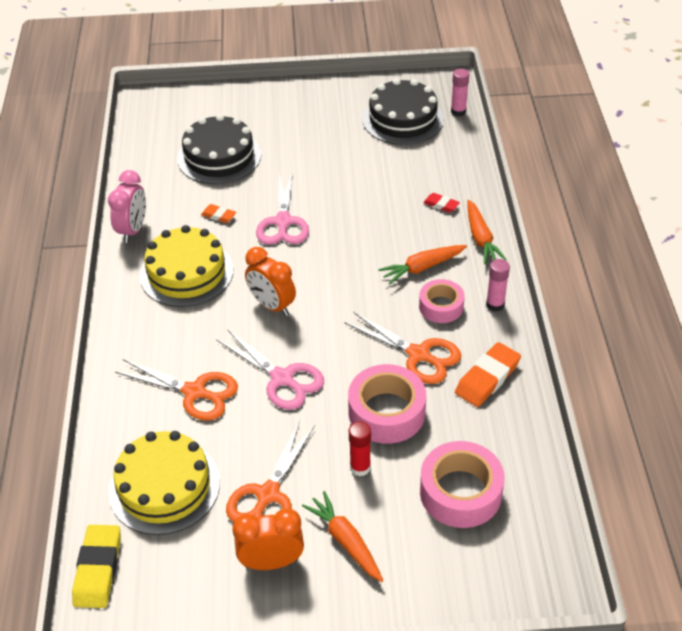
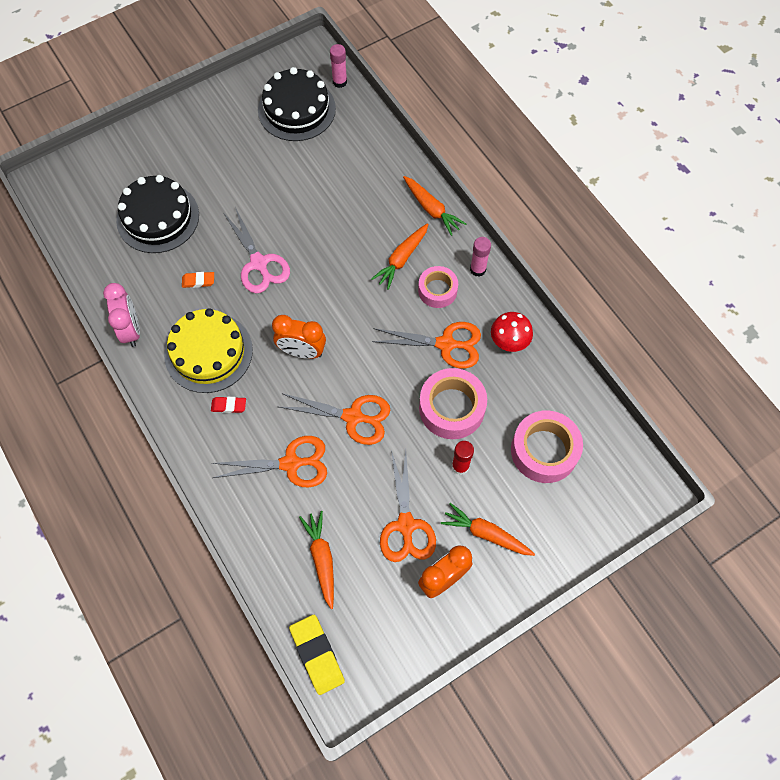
camera: 30 degrees left, 20 degrees up
yellow cake [109,431,220,535] -> orange carrot [299,511,334,609]
pink scissors [216,329,324,410] -> orange scissors [279,393,390,445]
red eraser [423,193,460,213] -> red eraser moved to [211,397,246,413]
orange eraser [455,342,521,407] -> red mushroom [491,312,533,352]

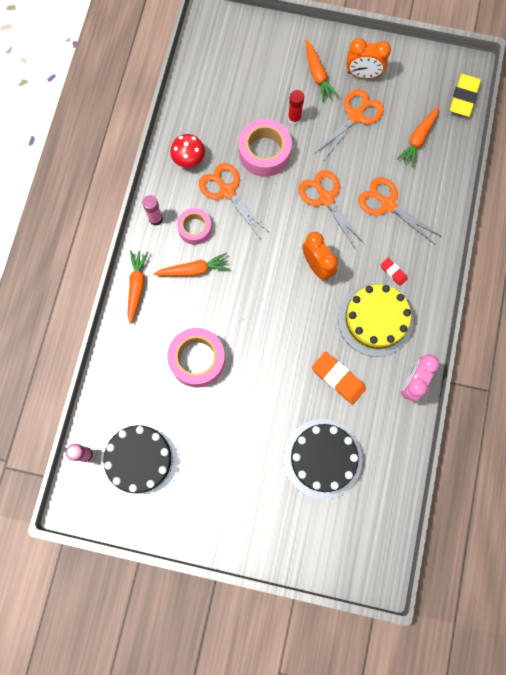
camera: 135 degrees left, 10 degrees up
orange eraser [182,272,214,288] -> orange eraser [312,352,366,404], size x1.85
pink scissors [223,207,290,293] -> none
pink tape [511,410,583,483] -> pink tape moved to [167,328,225,387]

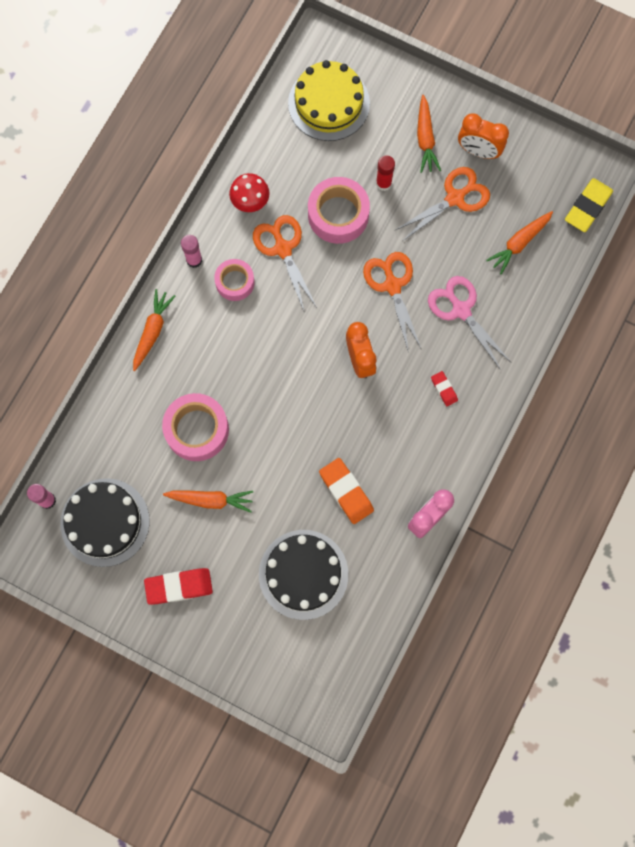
camera: 15 degrees right, 0 degrees up
orange carrot [154,253,230,276] -> orange carrot moved to [163,491,253,513]
yellow cake [338,284,414,357] -> yellow cake moved to [288,60,370,141]
orange scissors [358,177,442,244] -> pink scissors [428,276,511,370]
none -> red eraser [144,568,213,605]

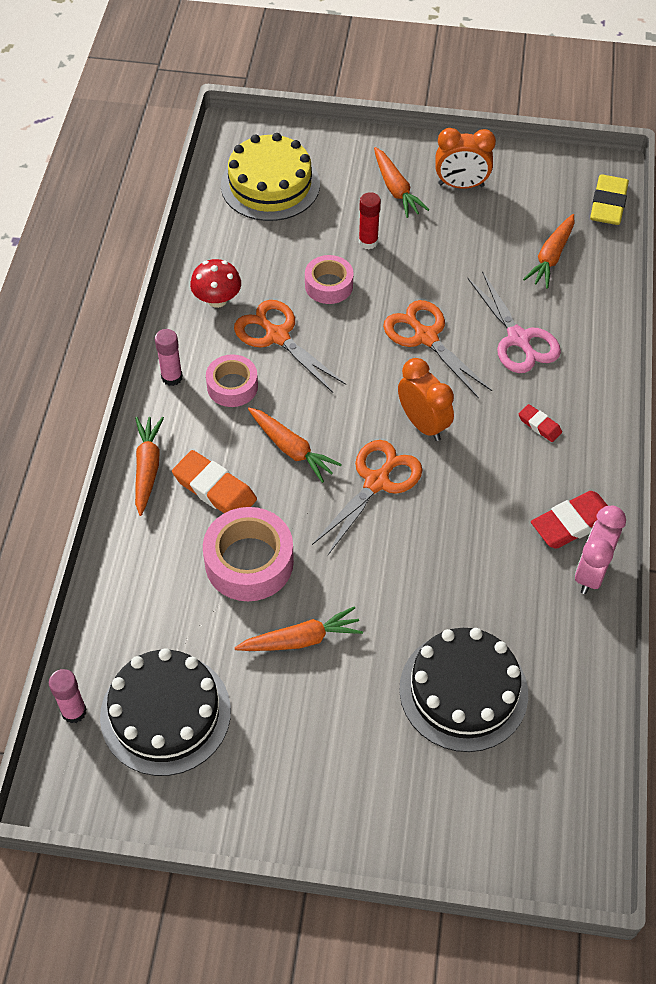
camera: 20 degrees left, 20 degrees down
red eraser [144,568,213,605] -> red eraser moved to [531,491,608,549]
pink tape [308,177,370,244] -> pink tape [305,255,353,304], size x0.63
orange eraser [319,458,374,524] -> orange eraser moved to [172,450,257,513]
orange scissors [394,167,490,241] -> orange scissors moved to [312,440,423,555]
pink scissors [428,276,511,370] -> pink scissors turned 150 degrees counterclockwise [467,271,561,373]
none -> orange carrot [248,407,342,483]

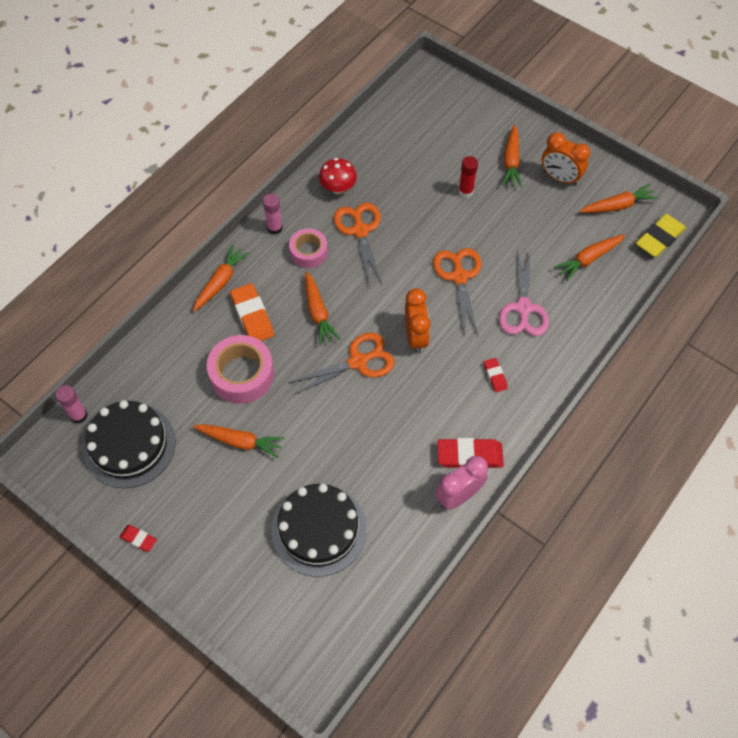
camera: 30 degrees right, 5 degrees up
yellow cake [221,133,320,221] -> none
pink tape [305,255,353,304] -> none
none -> red eraser [120,525,157,552]
none -> orange carrot [580,184,658,213]

